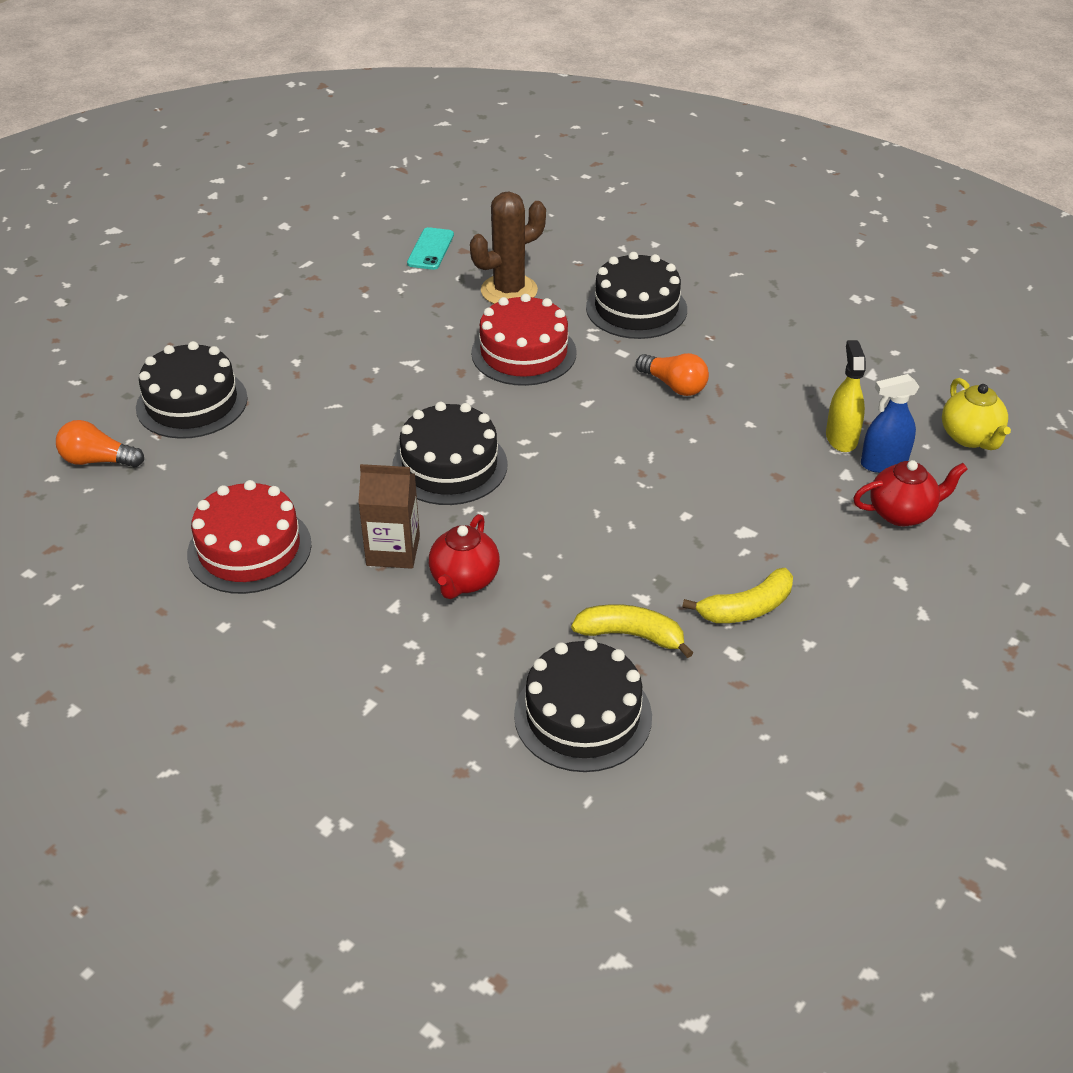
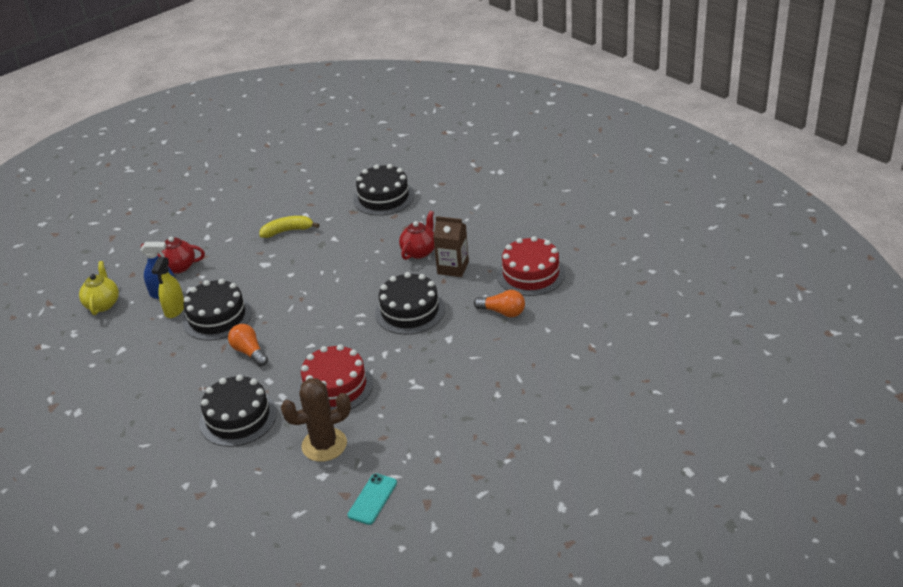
camera: 165 degrees left, 5 degrees down
orange light bulb [56,420,144,468] -> orange light bulb moved to [474,290,525,317]
black cake [136,341,248,439] -> black cake moved to [182,279,252,341]
yellow banana [571,604,694,658] -> none

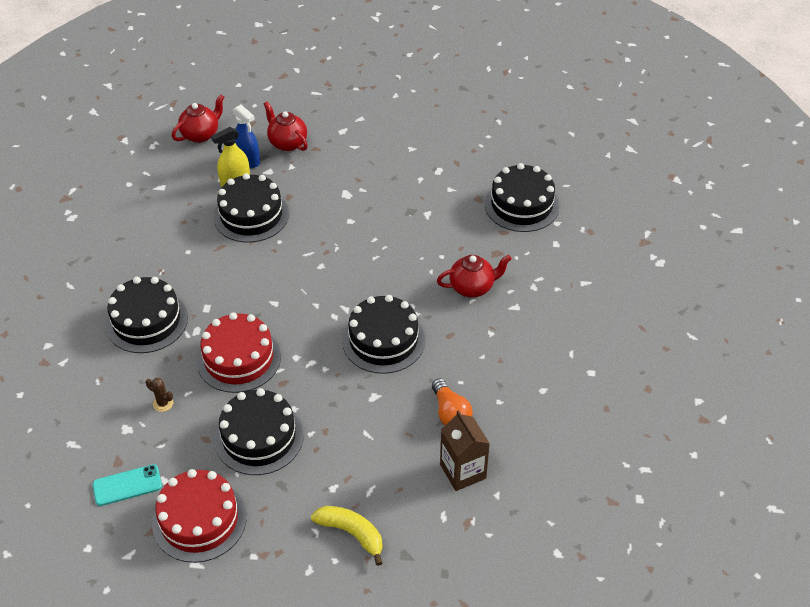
camera: 45 degrees right, 10 degrees up
yellow teapot [79,261,119,315] -> red teapot [172,94,224,143]
orange light bulb [228,324,268,366] -> none
yellow banana [259,216,319,238] -> yellow banana moved to [311,506,383,566]
brown cactus [281,378,351,462] -> brown cactus [145,378,173,412], size x0.41
brown carton [433,216,469,277] -> brown carton moved to [440,410,490,491]
red cake [497,236,565,296] -> red cake moved to [152,469,247,563]
none -> black cake [215,388,304,475]

